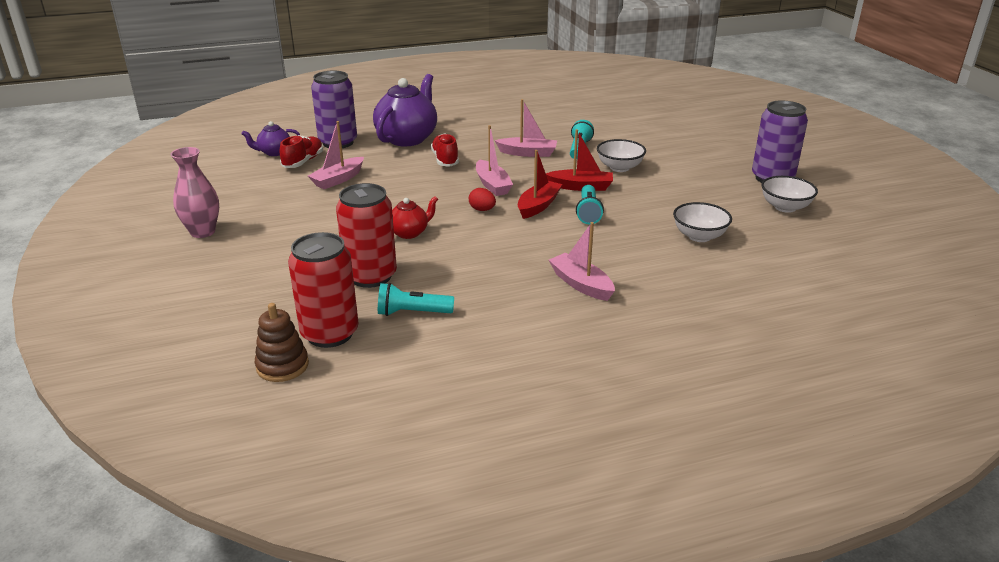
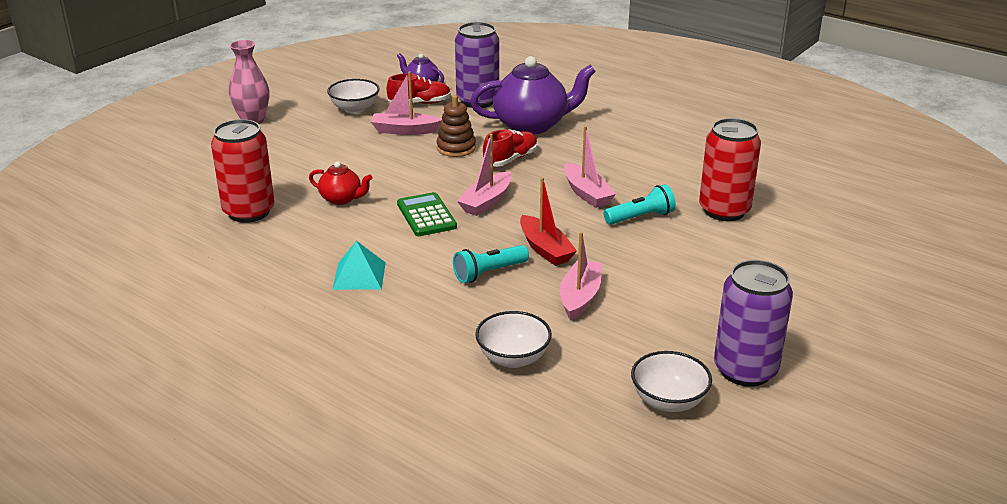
camera: 55 degrees right, 0 degrees up
brown stacking toy [255,303,309,382] -> brown stacking toy moved to [436,95,476,157]
red can [288,232,359,348] -> red can moved to [699,118,761,221]
turquoise flashlight [378,283,454,316] -> none
red egg [469,188,496,211] -> green calculator [397,192,457,236]
red boat [518,150,562,219] -> none
pink boat [549,222,615,301] -> pink boat moved to [560,232,602,320]
white bowl [597,139,646,172] -> white bowl moved to [327,79,380,114]
none -> turquoise pyramid [332,241,386,290]

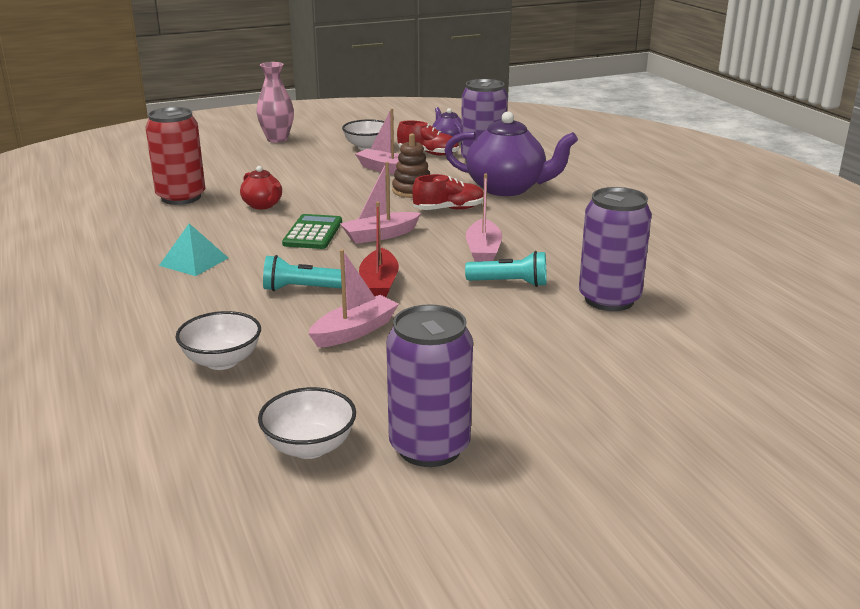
camera: 30 degrees right, 5 degrees down
red can [699,118,761,221] -> purple can [579,187,652,311]

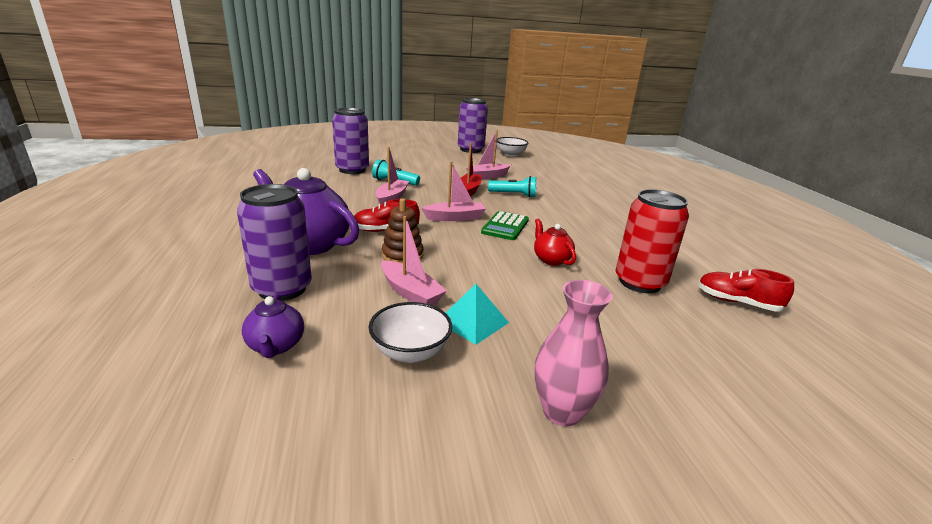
camera: 170 degrees left, 0 degrees up
turquoise pyramid [159,224,228,276] -> turquoise pyramid moved to [446,284,509,345]
white bowl [175,311,261,370] -> none
red shoe [397,121,459,156] -> red shoe moved to [698,269,794,311]

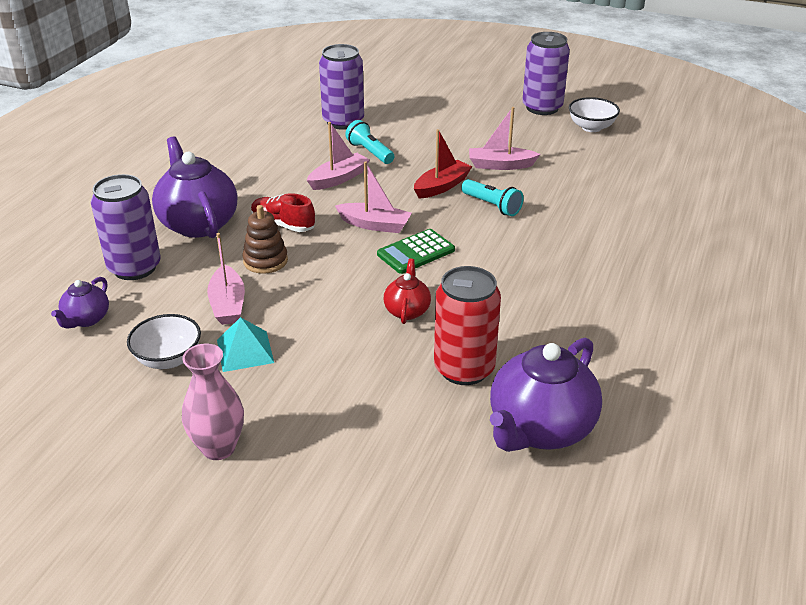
camera: 35 degrees right, 10 degrees up
red shoe [698,269,794,311] -> purple teapot [490,337,602,452]

